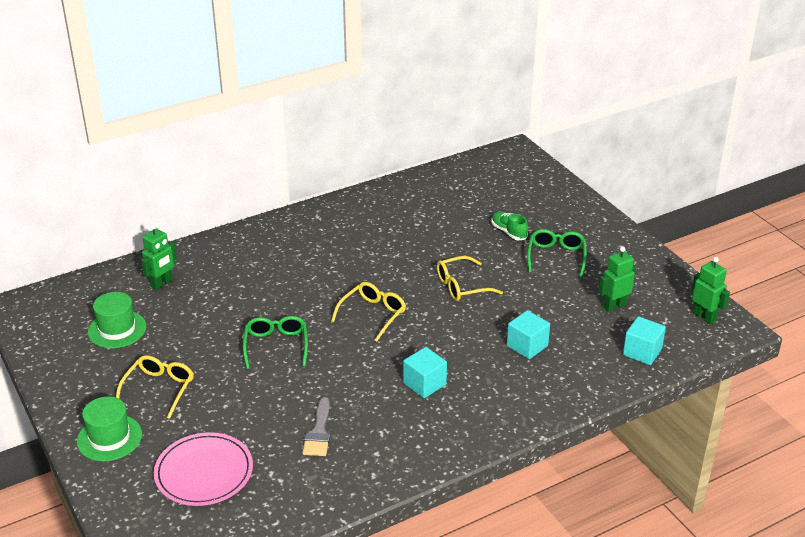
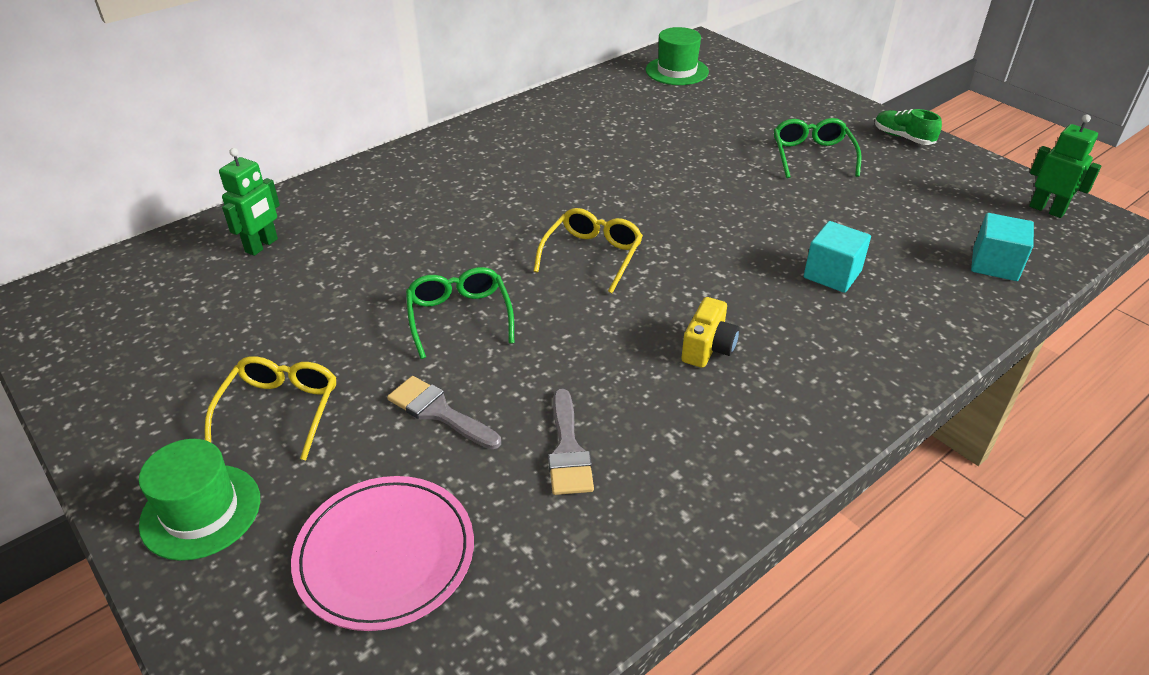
camera: 10 degrees left, 5 degrees up
green hat [88,292,147,348] -> green hat moved to [646,27,709,85]
turquoise cube [403,347,447,398] -> yellow camera [681,297,739,368]
yellow glasses [437,256,503,301] -> none
green shoe [491,211,528,240] -> green shoe moved to [875,109,942,145]
green robot [599,246,636,312] -> none
none -> grey brush [387,376,501,449]

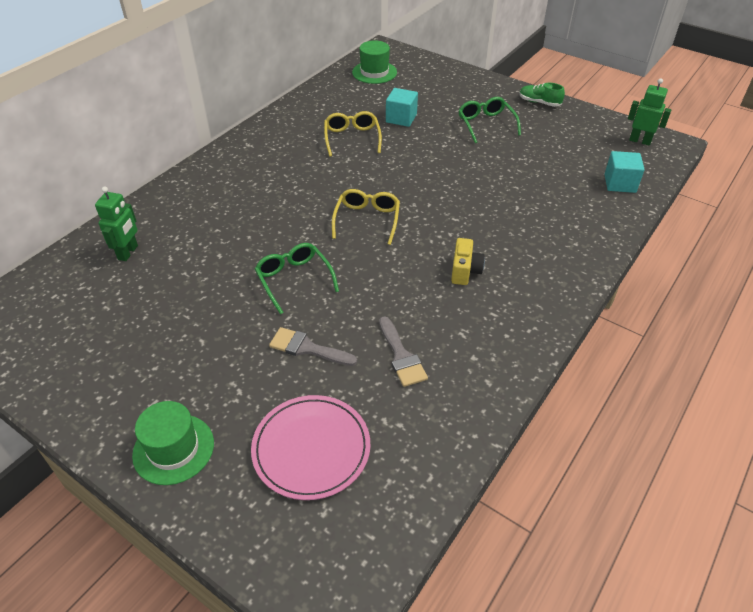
camera: 15 degrees left, 5 degrees up
yellow glasses [205,356,336,460] -> yellow glasses moved to [324,111,382,157]
turquoise cube [804,221,871,293] -> turquoise cube moved to [386,88,418,127]

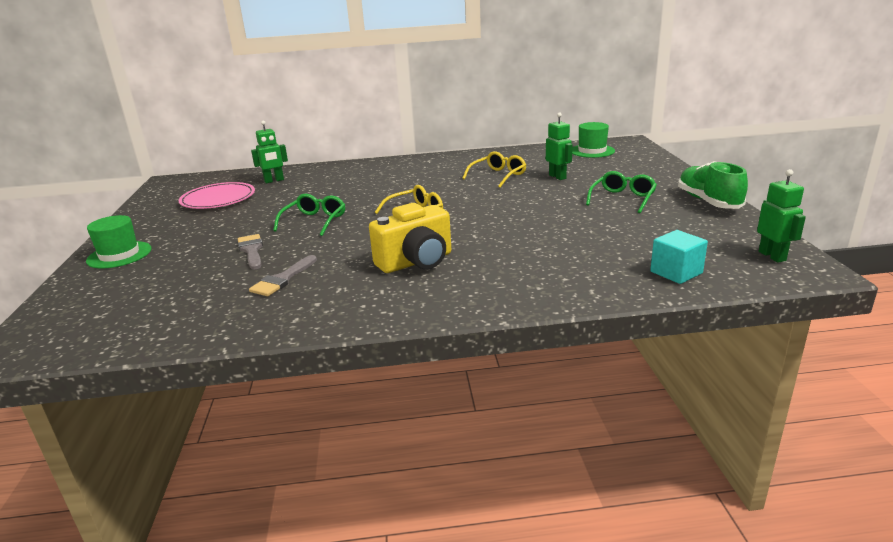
camera: 50 degrees right, 20 degrees down
pink plate [251,395,370,500] -> pink plate moved to [178,182,255,209]
turquoise cube [386,88,418,127] -> green robot [546,112,573,180]
yellow camera [451,238,485,285] -> yellow camera [369,203,451,273], size x1.77
green shoe [519,83,565,107] -> green shoe [678,161,748,209], size x1.69

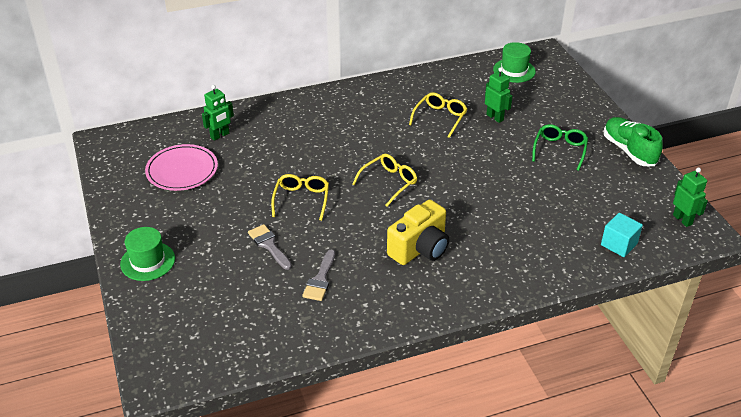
camera: 15 degrees left, 15 degrees up
green glasses [273,194,345,236] -> yellow glasses [271,174,329,221]

